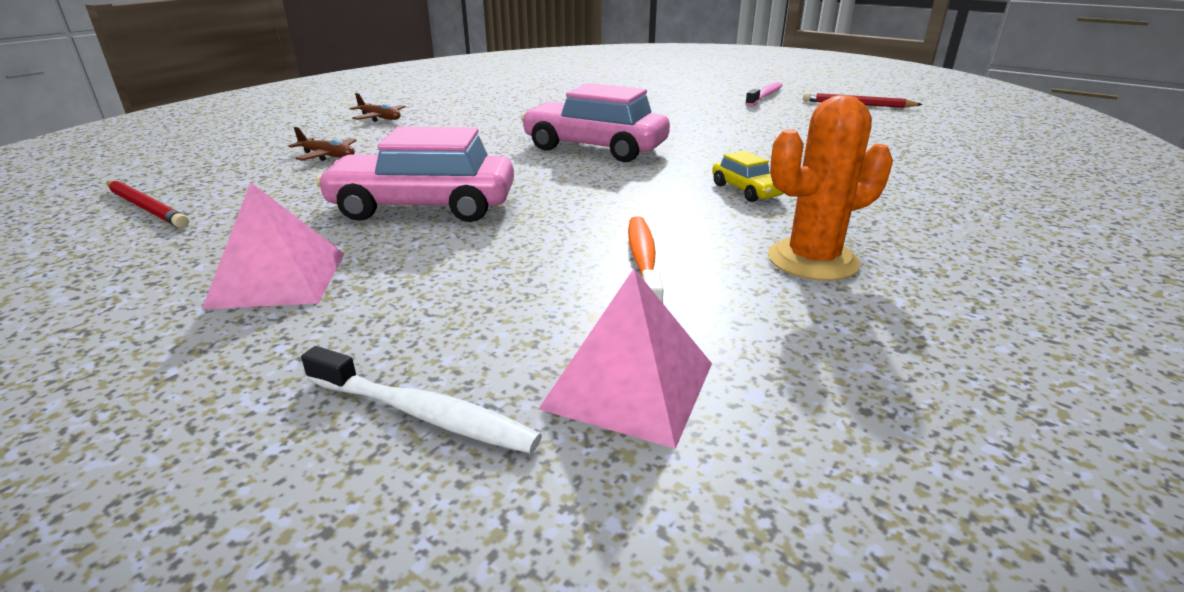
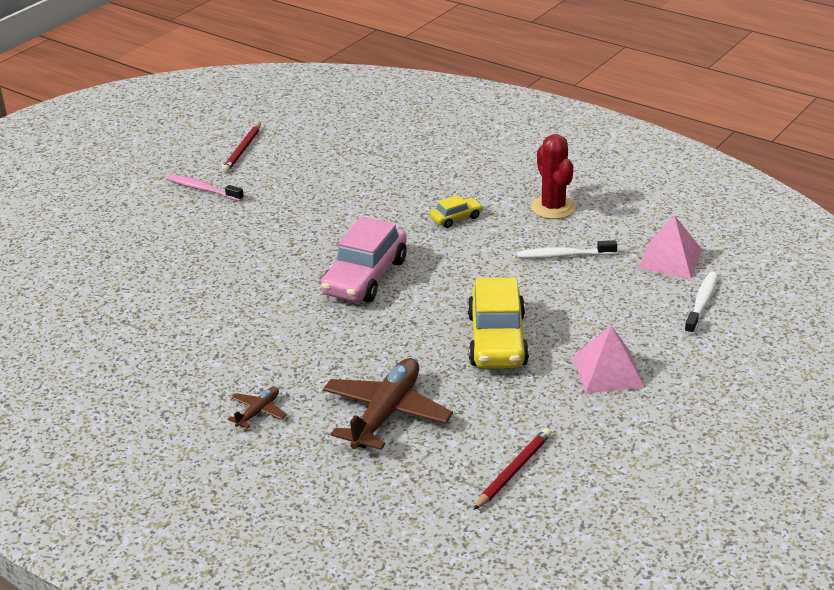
camera: 90 degrees left, 5 degrees up
brown plane [289,127,357,161] -> brown plane [323,358,453,450], size x2.11
pink car [316,127,514,222] -> yellow car [468,277,529,368]
orange toothbrush [628,216,664,303] -> white toothbrush [517,240,617,259]
orange cactus [768,95,893,281] -> red cactus [531,134,576,219]

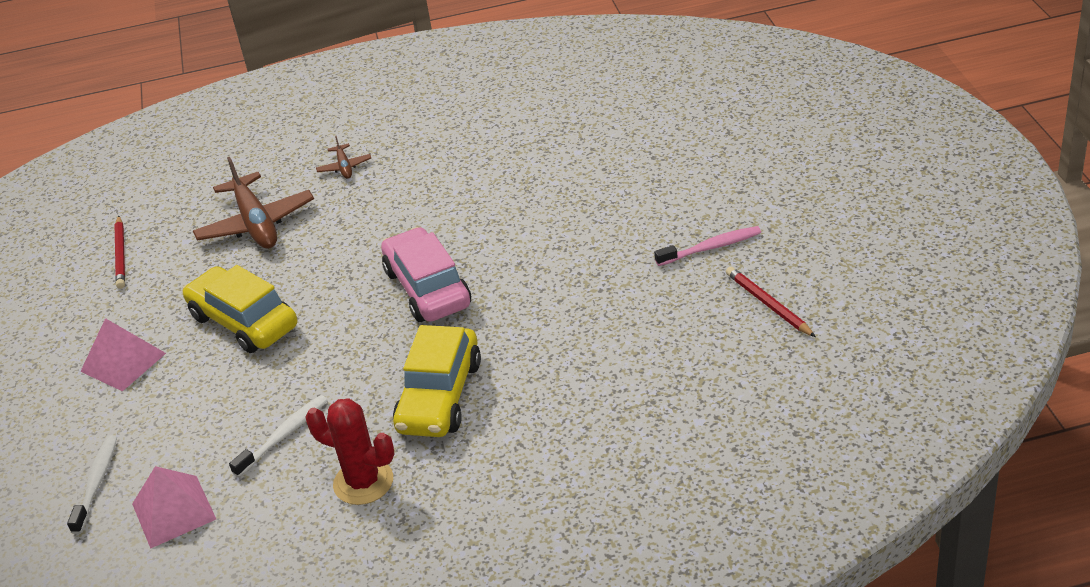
camera: 135 degrees right, 5 degrees up
yellow car [430,195,483,228] -> yellow car [393,325,481,437], size x2.09
white toothbrush [684,272,718,335] -> white toothbrush turned 150 degrees counterclockwise [67,435,117,534]

